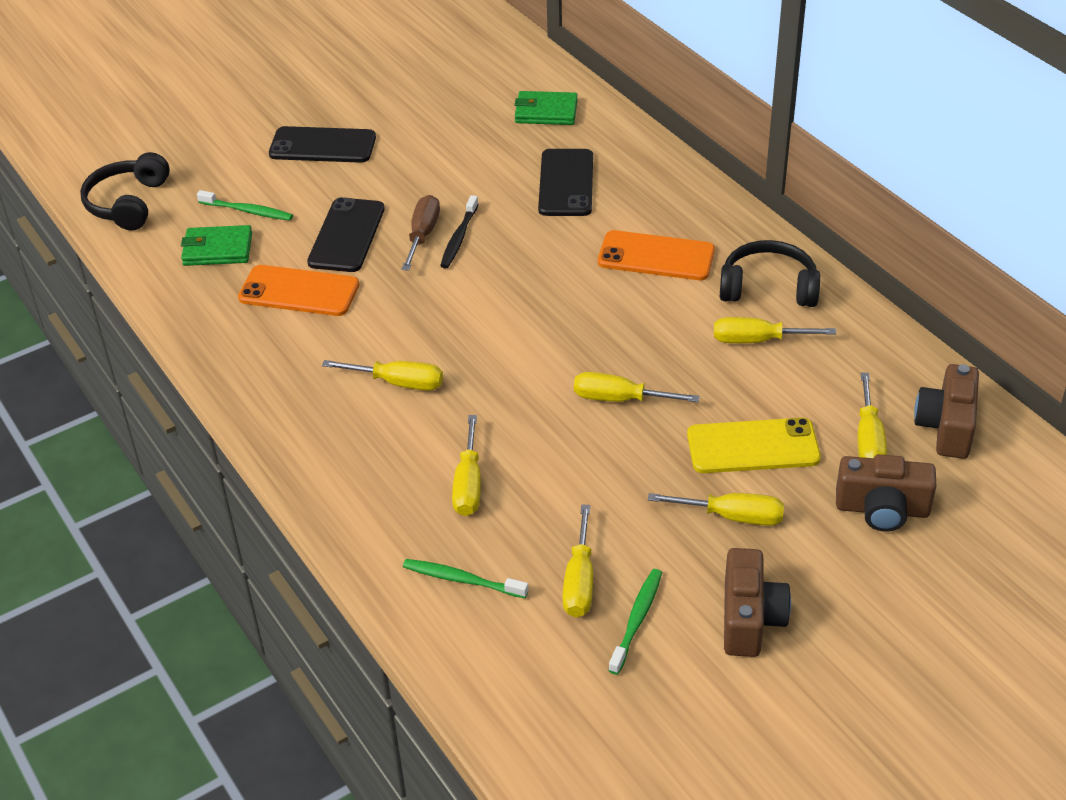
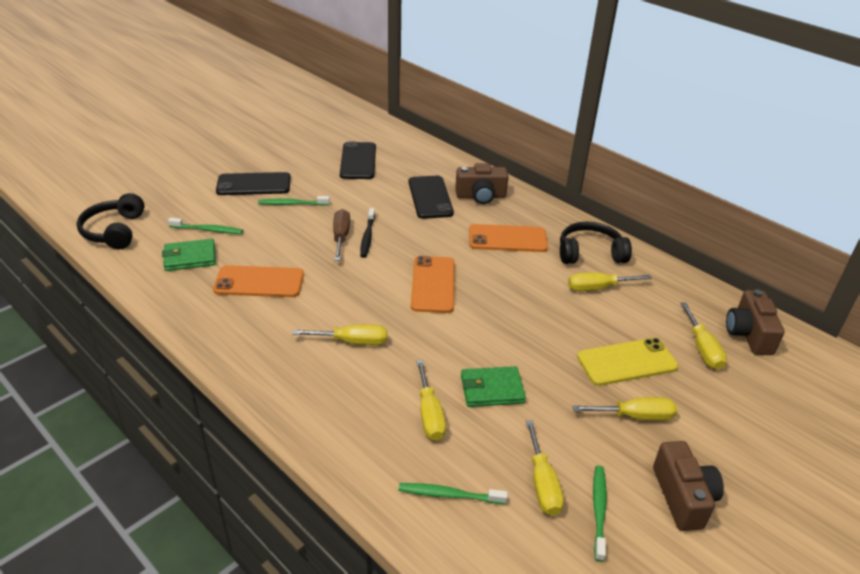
camera: 15 degrees left, 5 degrees down
black phone [307,197,385,272] -> black phone moved to [340,142,376,179]
green wallet [514,91,578,125] -> green wallet moved to [461,366,526,407]
yellow screwdriver [574,372,700,402] -> none
brown camera [836,454,936,532] -> brown camera moved to [455,163,509,204]
none -> green toothbrush [258,196,330,205]
none -> orange phone [411,256,454,313]

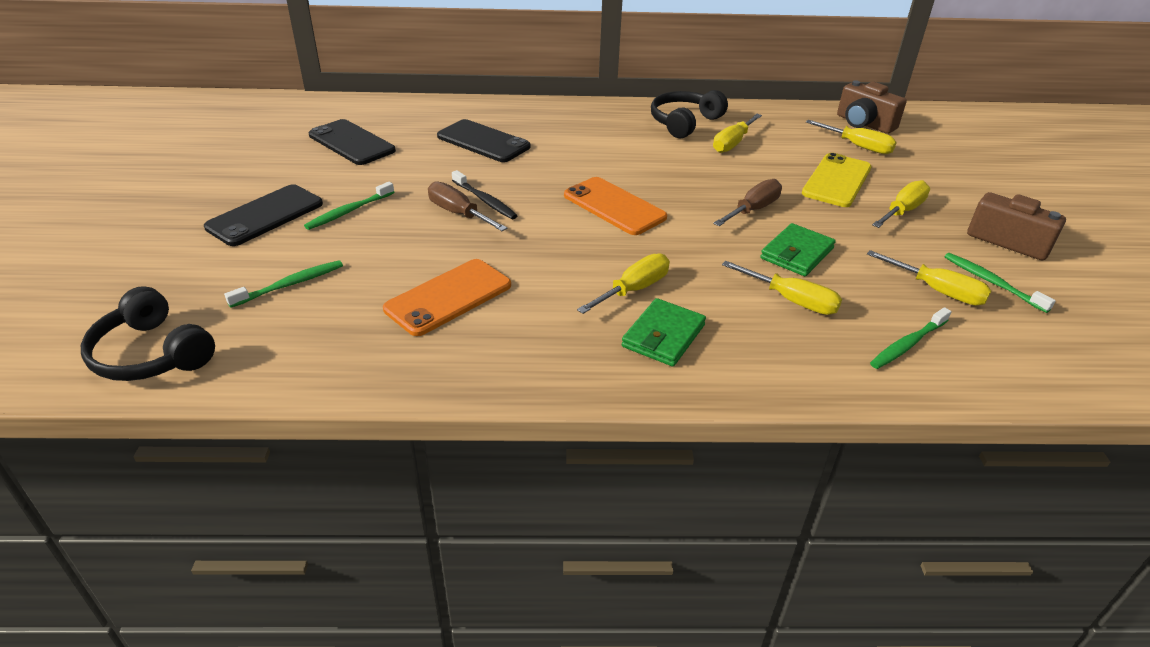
camera: 45 degrees left, 0 degrees up
green wallet [162,239,216,271] -> green wallet moved to [622,298,706,367]
brown camera [455,163,509,204] -> none
orange phone [469,224,548,252] -> none
none -> brown screwdriver [713,179,782,226]

